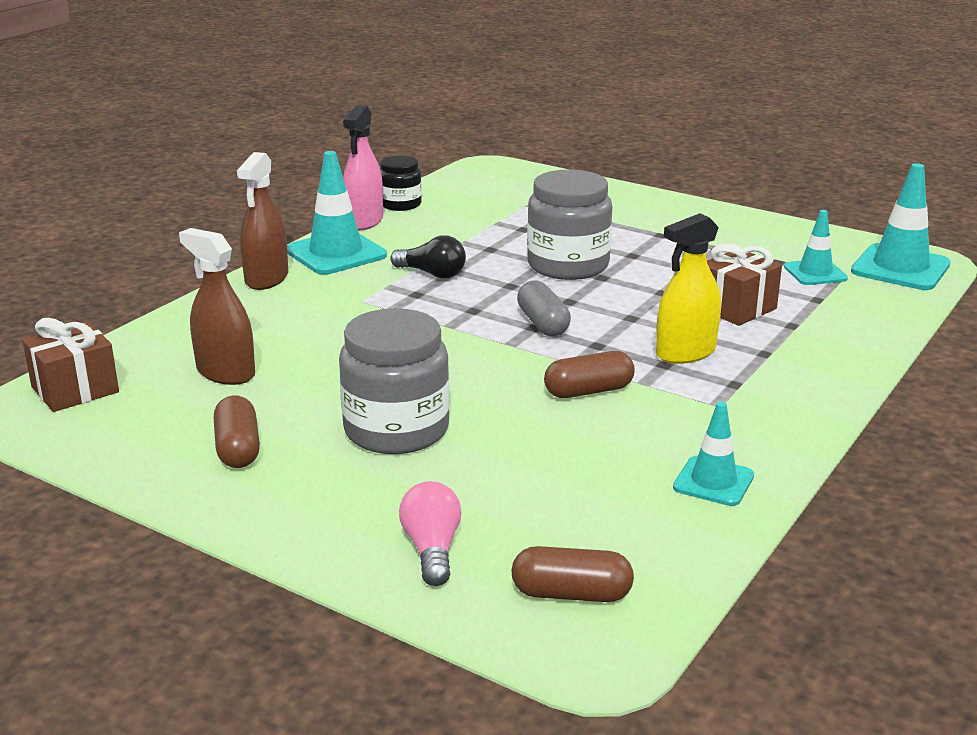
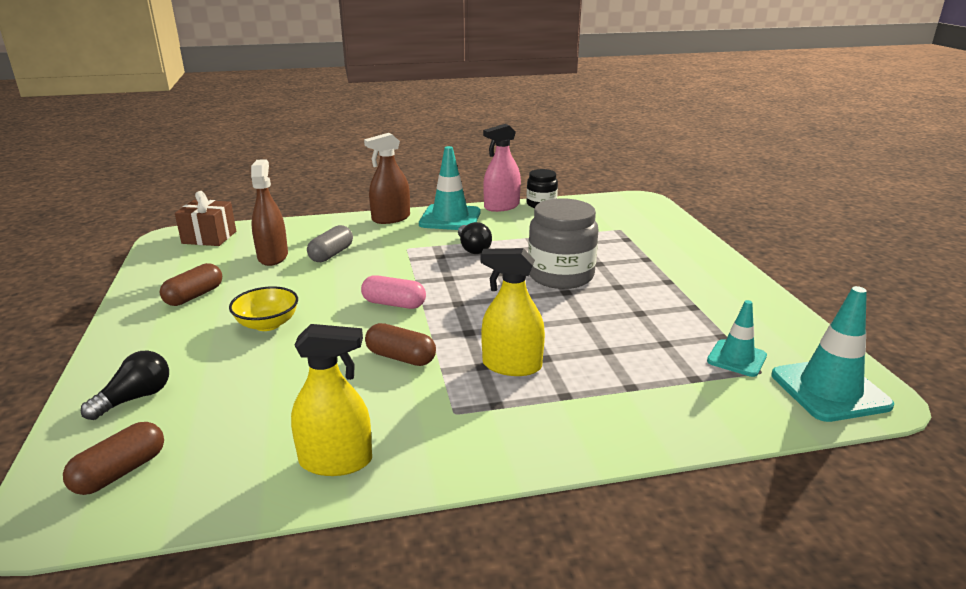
camera: 45 degrees right, 0 degrees up
grey jar [339,308,450,454] -> yellow bowl [229,286,298,331]
pink light bulb [399,481,462,586] -> black light bulb [81,351,169,420]
brown capsule [511,546,634,602] -> brown capsule turned 75 degrees clockwise [63,422,164,495]
grey capsule [517,281,571,336] -> grey capsule moved to [307,225,353,262]
turquoise traffic cone [673,402,754,506] -> yellow spray bottle [291,324,372,476]
brown gift [707,243,782,326] -> none
none -> pink capsule [361,275,426,309]

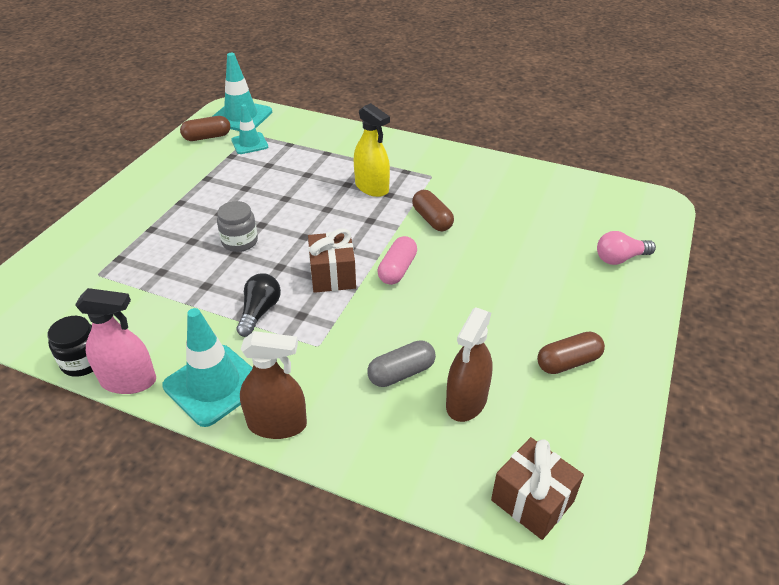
camera: 145 degrees left, 15 degrees up
brown capsule [63,422,164,495] -> brown capsule moved to [180,116,230,141]
black light bulb [81,351,169,420] -> pink light bulb [597,231,656,265]
yellow bowl [229,286,298,331] -> none
yellow spray bottle [291,324,372,476] -> none
pink capsule [361,275,426,309] -> pink capsule turned 60 degrees clockwise [377,236,417,285]
grey jar [528,198,598,289] -> grey jar [217,201,258,252], size x0.57
none -> brown gift [308,228,356,293]

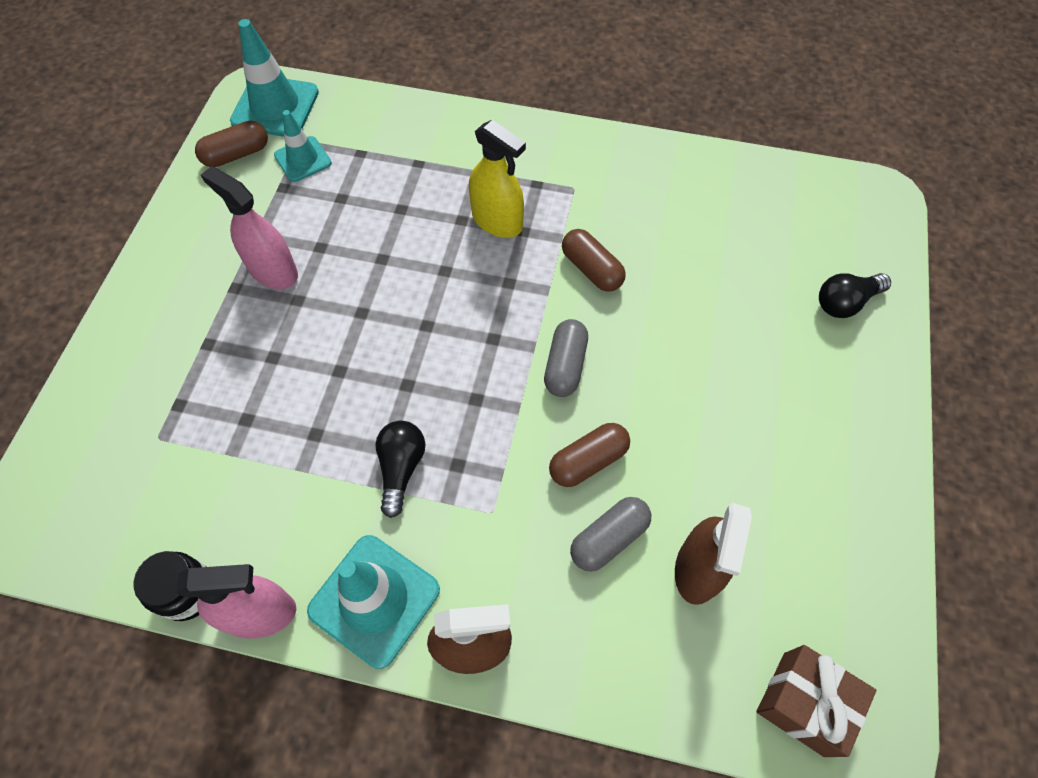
camera: 10 degrees left, 20 degrees up
grey jar [217,201,258,252] -> none
brown gift [308,228,356,293] -> none
pink capsule [377,236,417,285] -> grey capsule [544,319,588,397]
brown capsule [537,332,605,374] -> brown capsule moved to [549,423,630,487]
pink light bulb [597,231,656,265] -> black light bulb [819,273,891,318]
none -> pink spray bottle [201,166,298,289]

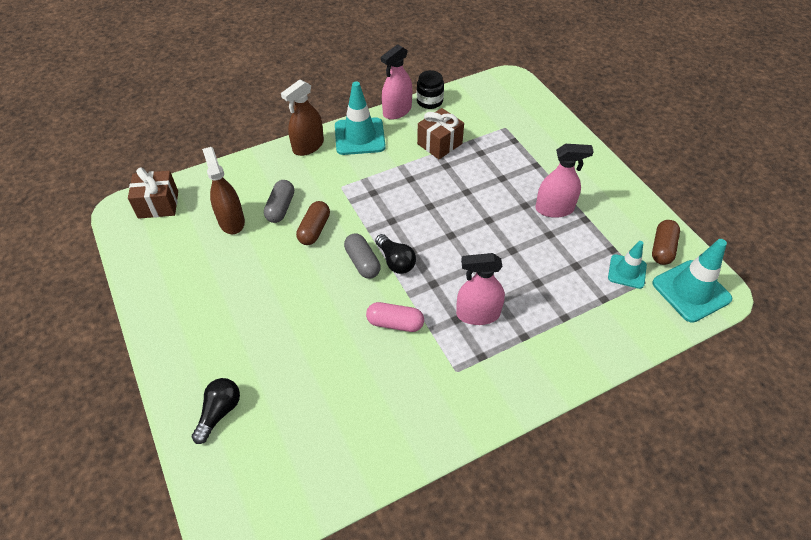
camera: 140 degrees right, 10 degrees down
black light bulb [375,421,425,518] -> black light bulb moved to [375,234,416,274]
yellow spray bottle [469,120,526,238] -> pink spray bottle [456,253,505,325]
brown capsule [562,229,626,292] -> pink capsule [366,302,424,332]
none -> brown gift [417,108,464,159]

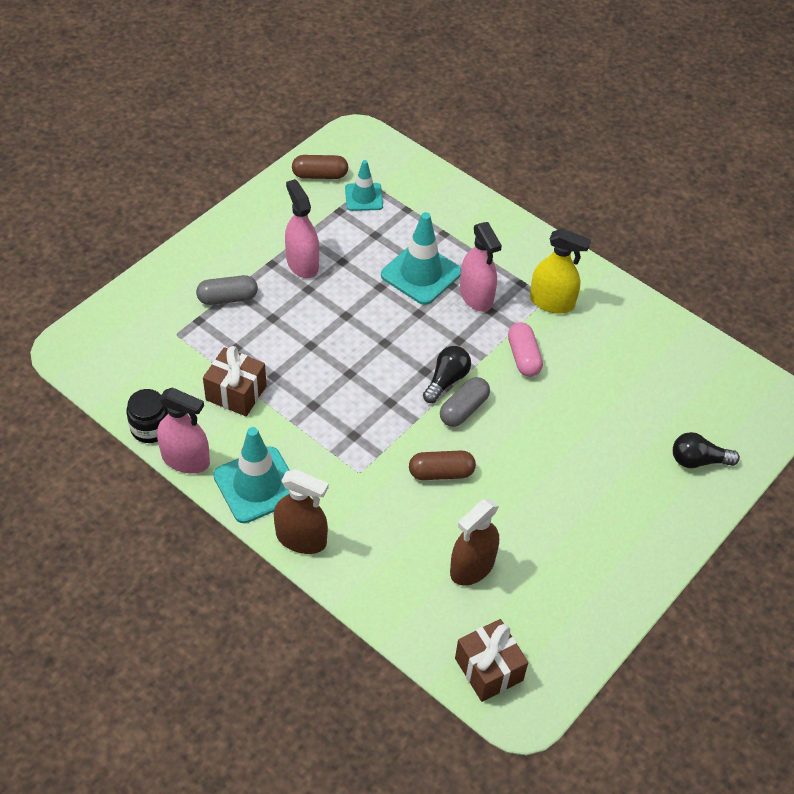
camera: 115 degrees left, 0 degrees up
grey capsule [264,180,294,223] -> grey capsule moved to [196,275,258,305]
turquoise traffic cone [652,239,732,323] -> turquoise traffic cone moved to [381,212,461,305]
none -> yellow spray bottle [530,228,591,314]

